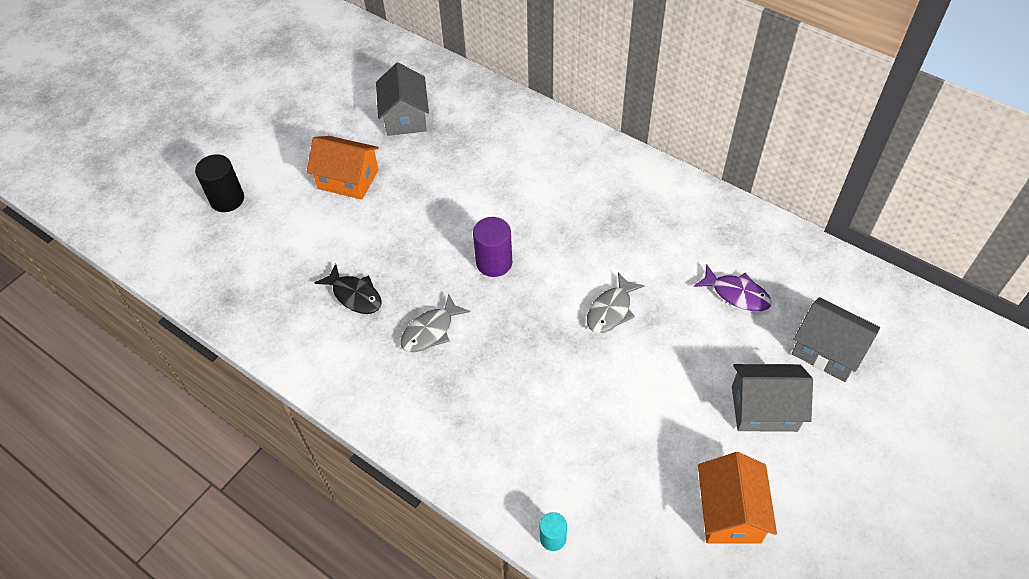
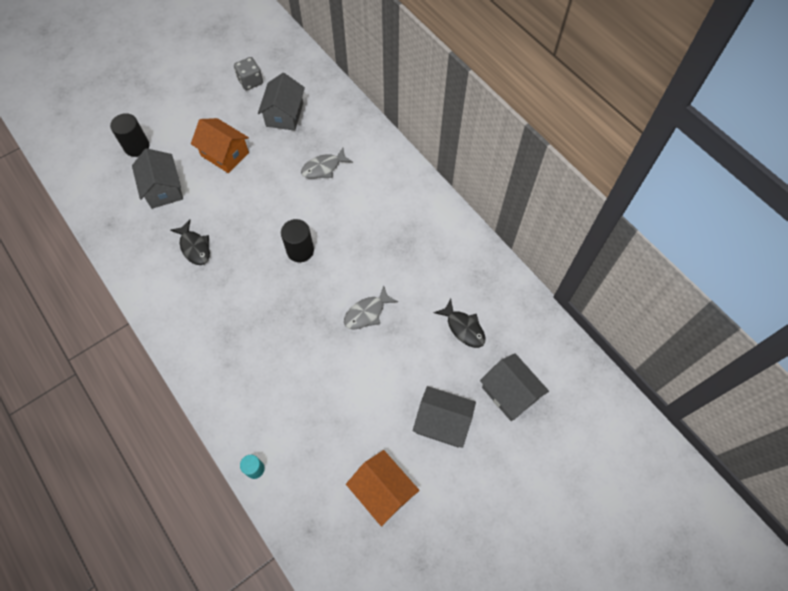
camera: 15 degrees right, 10 degrees up
grey fish [400,294,470,352] -> grey fish moved to [301,148,353,179]
purple cylinder [473,217,512,277] -> black cylinder [281,219,314,262]
purple fish [694,265,772,311] -> black fish [434,299,486,348]
orange house [698,452,777,544] -> orange house turned 60 degrees counterclockwise [346,450,420,527]
none -> grey house [132,148,183,209]
none -> grey dice [234,57,263,90]

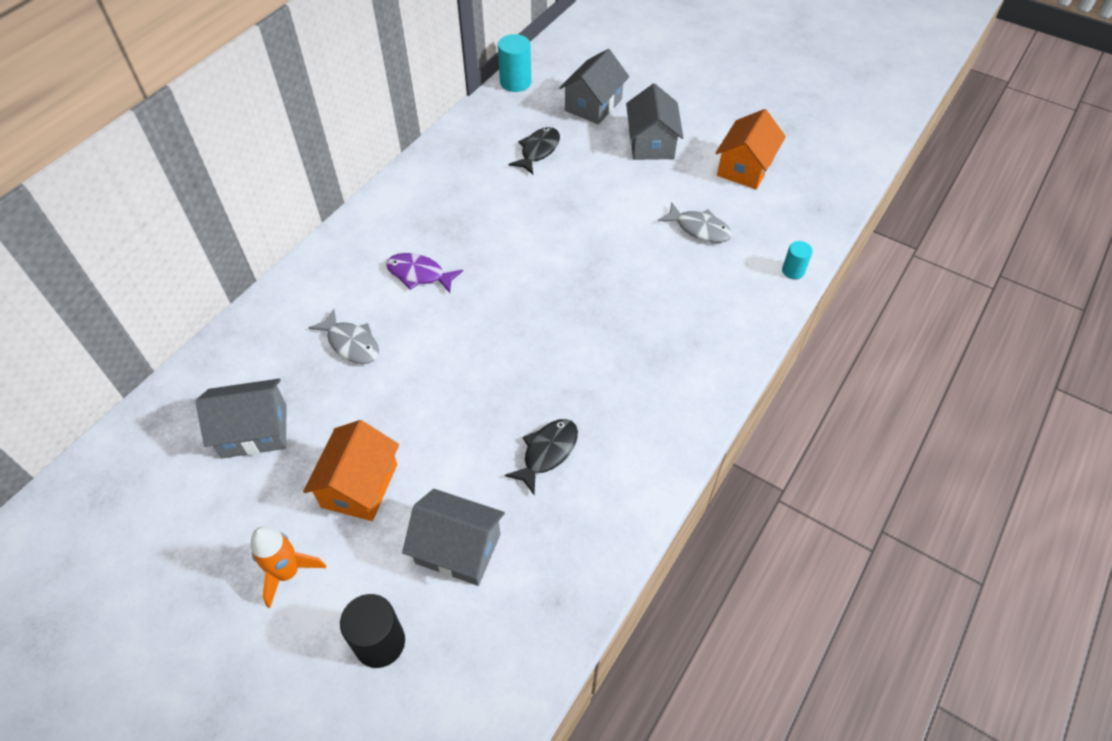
camera: 110 degrees left, 10 degrees down
grey house [132,148,183,209] -> grey house turned 60 degrees clockwise [402,489,505,586]
grey dice [234,57,263,90] -> none
black cylinder [281,219,314,262] -> none
grey fish [344,286,398,330] -> grey fish moved to [658,202,732,243]
none -> orange rocket [251,527,326,608]
none -> purple fish [386,253,463,293]
none -> turquoise cylinder [498,34,531,92]

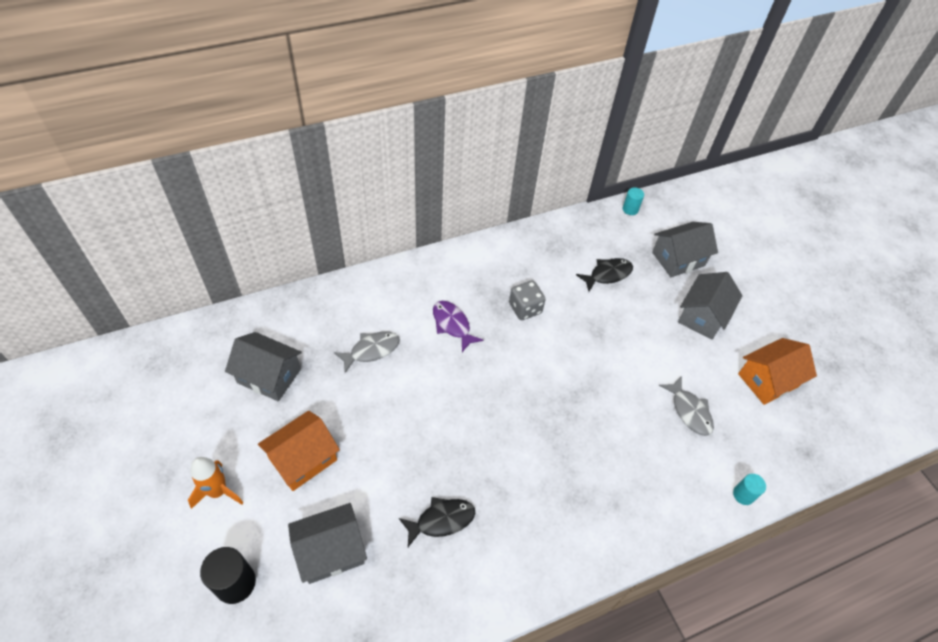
camera: 30 degrees right, 0 degrees up
grey fish [309,309,379,364] -> grey fish turned 105 degrees counterclockwise [334,331,400,373]
grey house [402,489,505,586] -> grey house turned 75 degrees counterclockwise [288,503,367,584]
turquoise cylinder [498,34,531,92] -> turquoise cylinder [623,188,644,215], size x0.60
none -> grey dice [509,280,546,320]

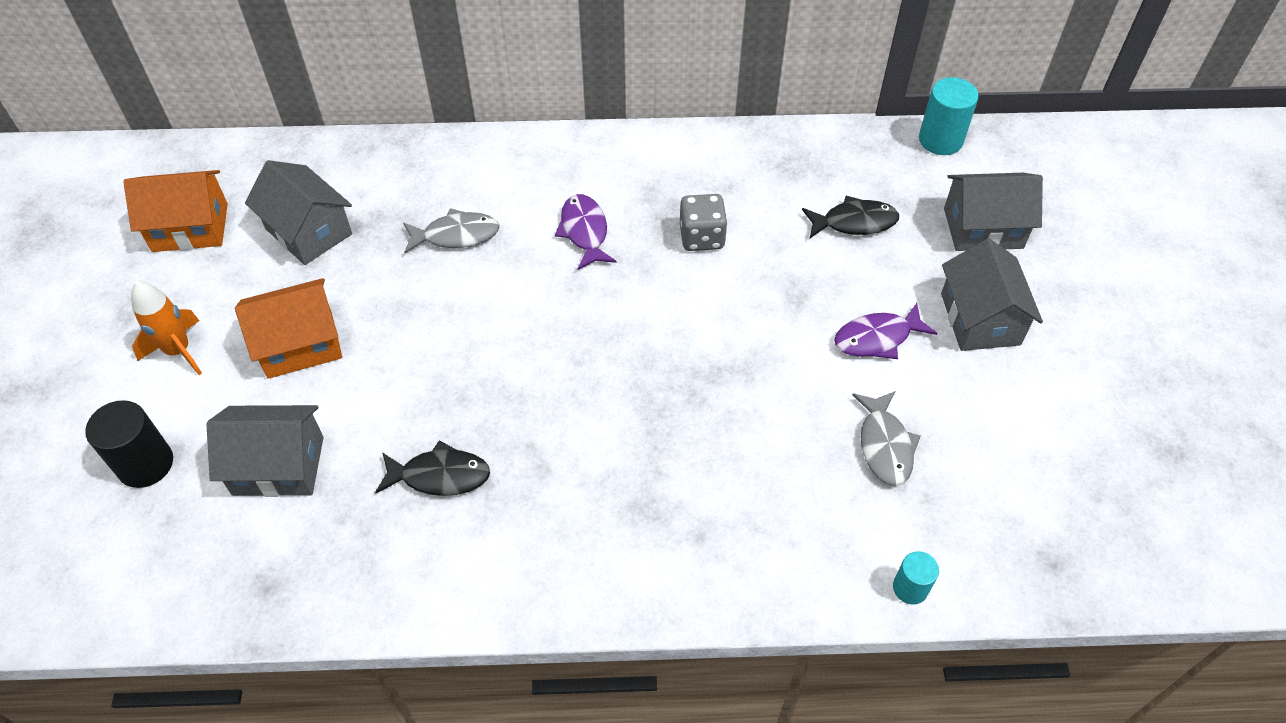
camera: 25 degrees right, 0 degrees up
turquoise cylinder [623,188,644,215] -> turquoise cylinder [919,77,979,155], size x1.67
grey house [678,272,743,340] -> grey house turned 60 degrees counterclockwise [941,239,1043,351]
orange house [738,338,817,405] -> orange house moved to [123,170,228,252]
none -> purple fish [834,303,937,359]

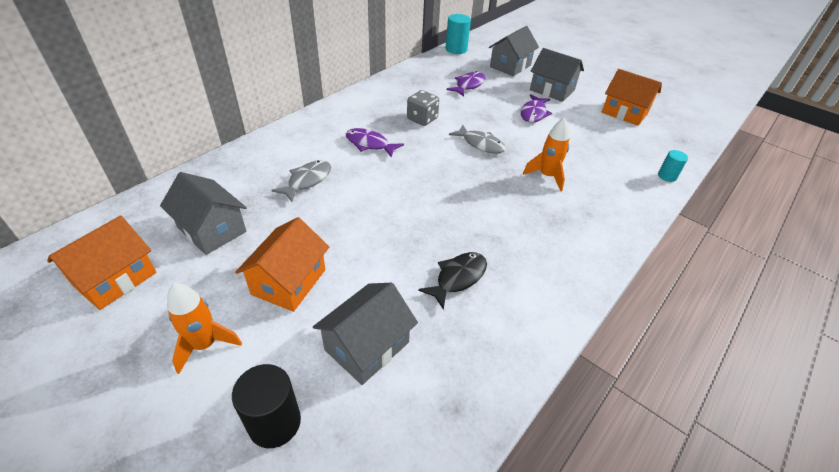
camera: 50 degrees left, 10 degrees down
grey house [245,160,352,265] -> grey house turned 45 degrees clockwise [160,172,247,255]
black fish [802,196,899,238] -> purple fish [446,71,485,97]
grey fish [852,391,921,486] -> grey fish moved to [449,124,506,154]
none -> orange rocket [523,117,570,191]
none -> orange house [602,69,662,126]

